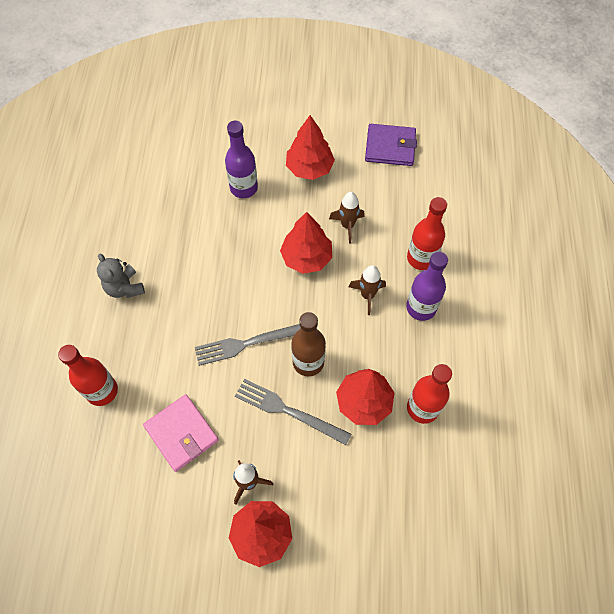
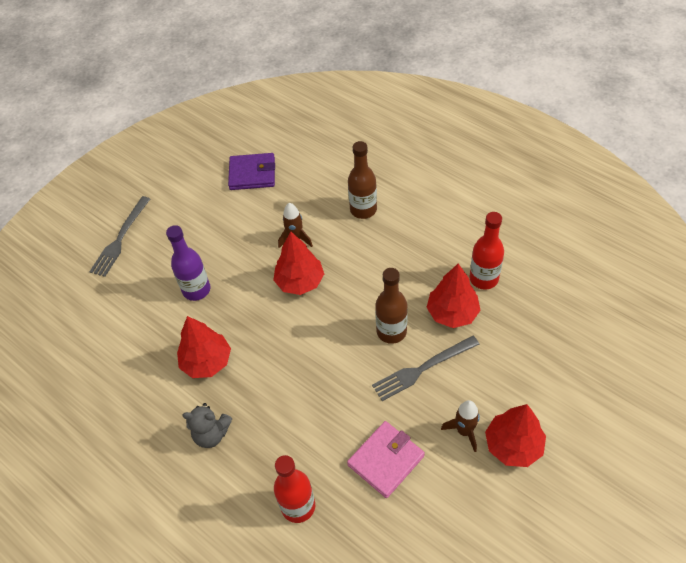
camera: 50 degrees left, 10 degrees down
pink wallet [143,394,219,472] -> pink wallet turned 45 degrees counterclockwise [347,421,425,498]
grey fork [195,324,301,366] -> grey fork moved to [89,196,150,277]
red tree [286,115,335,180] -> red tree moved to [177,316,231,378]
brown rocket [349,265,386,315] -> none
purple wallet [365,124,417,166] -> purple wallet turned 45 degrees clockwise [228,153,275,190]
purple bottle [406,252,448,321] -> none
red bottle [407,197,447,270] -> brown bottle [348,141,377,219]

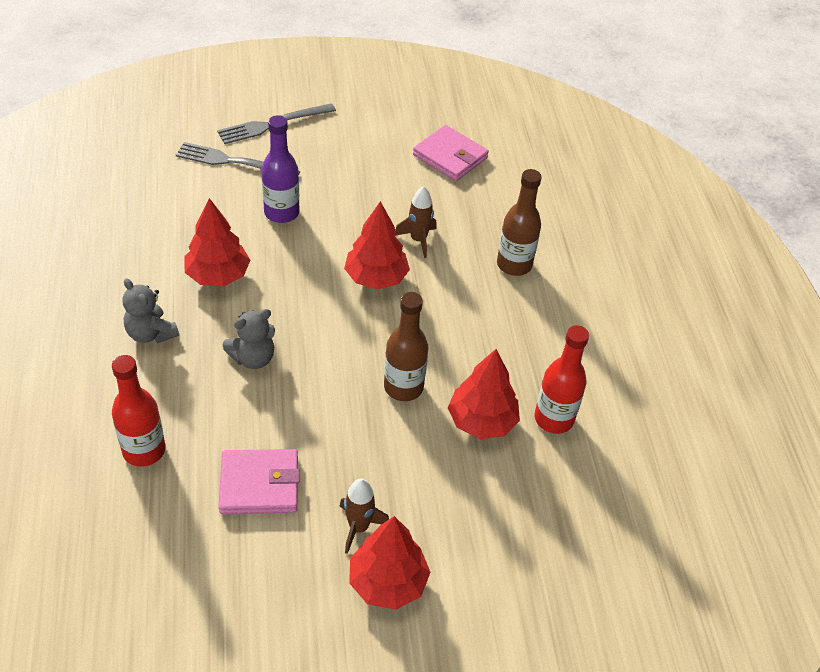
camera: 35 degrees right, 5 degrees down
purple wallet [228,153,275,190] -> pink wallet [413,125,489,181]
grey fork [372,336,479,401] -> grey fork moved to [176,142,300,174]
none -> grey teddy bear [223,309,275,369]

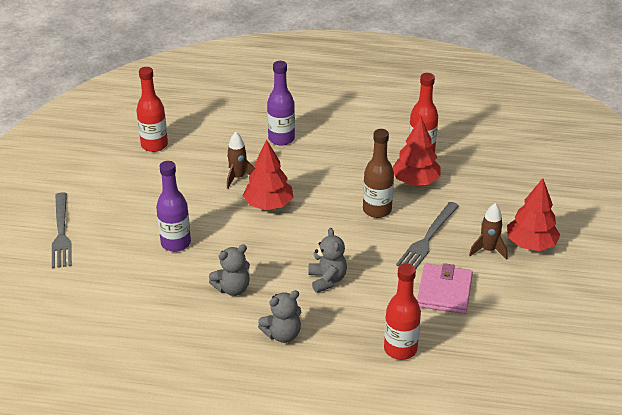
camera: 70 degrees left, 10 degrees down
grey fork [176,142,300,174] -> grey fork moved to [396,202,459,269]
red tree [184,198,250,286] -> grey teddy bear [209,244,250,296]
pink wallet [413,125,489,181] -> red bottle [137,67,168,152]
brown bottle [497,169,542,276] -> purple bottle [267,61,295,145]

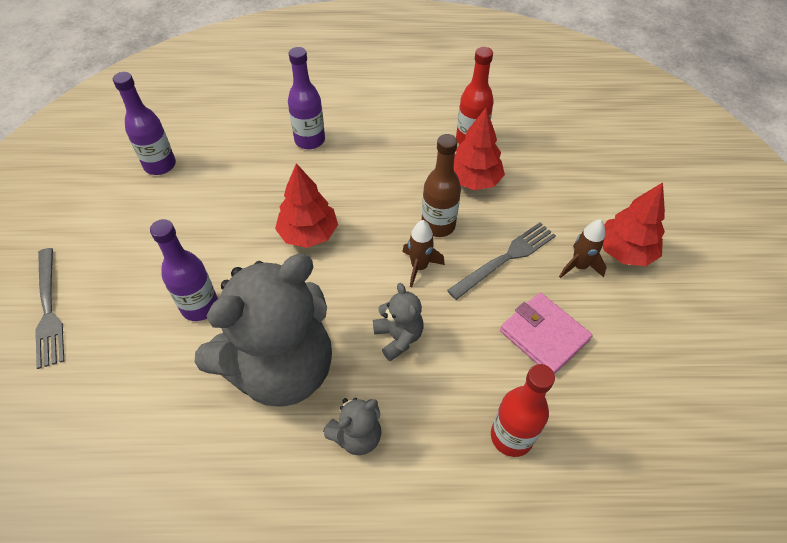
camera: 10 degrees left, 15 degrees up
red bottle [137,67,168,152] -> purple bottle [113,72,176,175]
grey teddy bear [209,244,250,296] -> grey teddy bear [195,254,332,407], size x2.37
brown rocket [227,132,255,189] -> brown rocket moved to [402,220,445,287]
grey fork [396,202,459,269] -> grey fork turned 150 degrees counterclockwise [447,222,556,300]
pink wallet [417,263,473,314] -> pink wallet turned 45 degrees counterclockwise [500,292,592,375]

